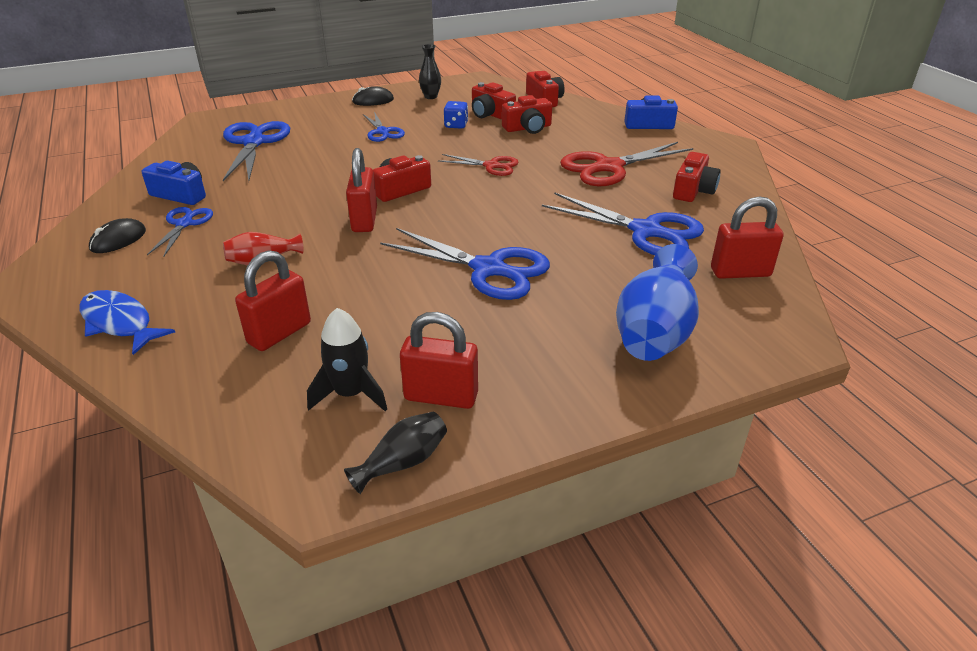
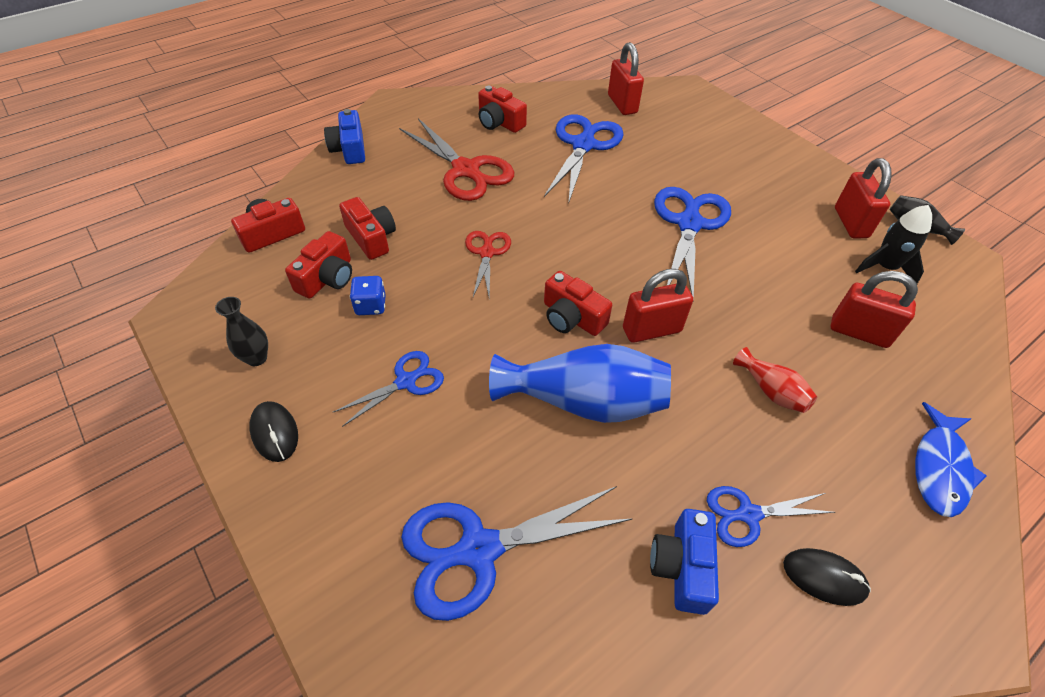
camera: 105 degrees left, 15 degrees up
blue vase [616,244,699,361] -> blue vase moved to [489,344,671,423]
red camera [673,152,721,202] -> red camera turned 150 degrees counterclockwise [478,86,527,133]

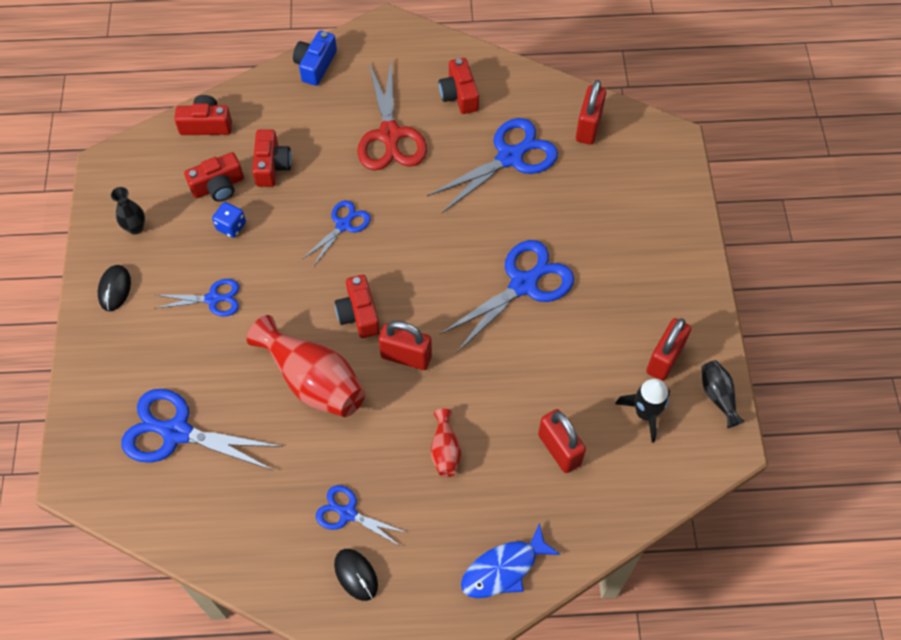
camera: 35 degrees right, 10 degrees up
red scissors [465,231,511,298] -> blue scissors [303,200,371,267]
blue vase [489,344,671,423] -> red vase [246,315,365,417]
blue camera [650,509,719,615] -> none

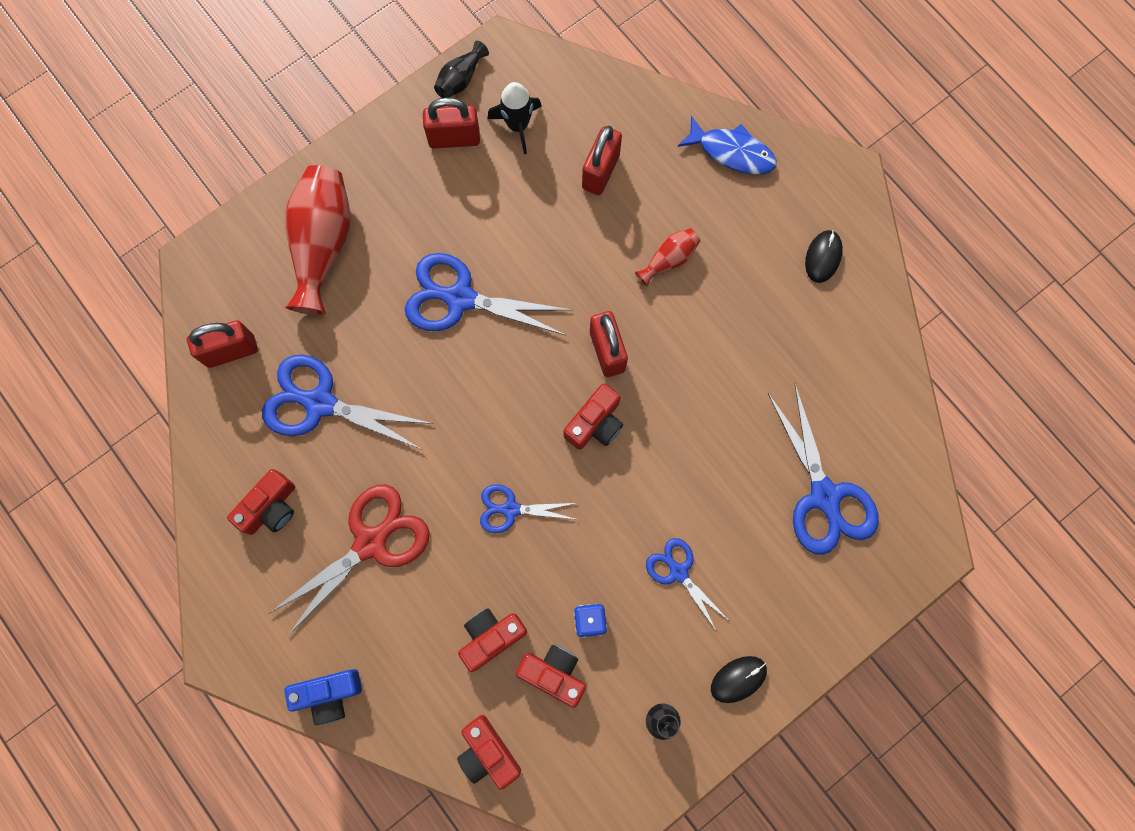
camera: 125 degrees left, 15 degrees up
red vase [246,315,365,417] -> red vase moved to [285,165,350,315]
blue scissors [316,485,407,547] -> none

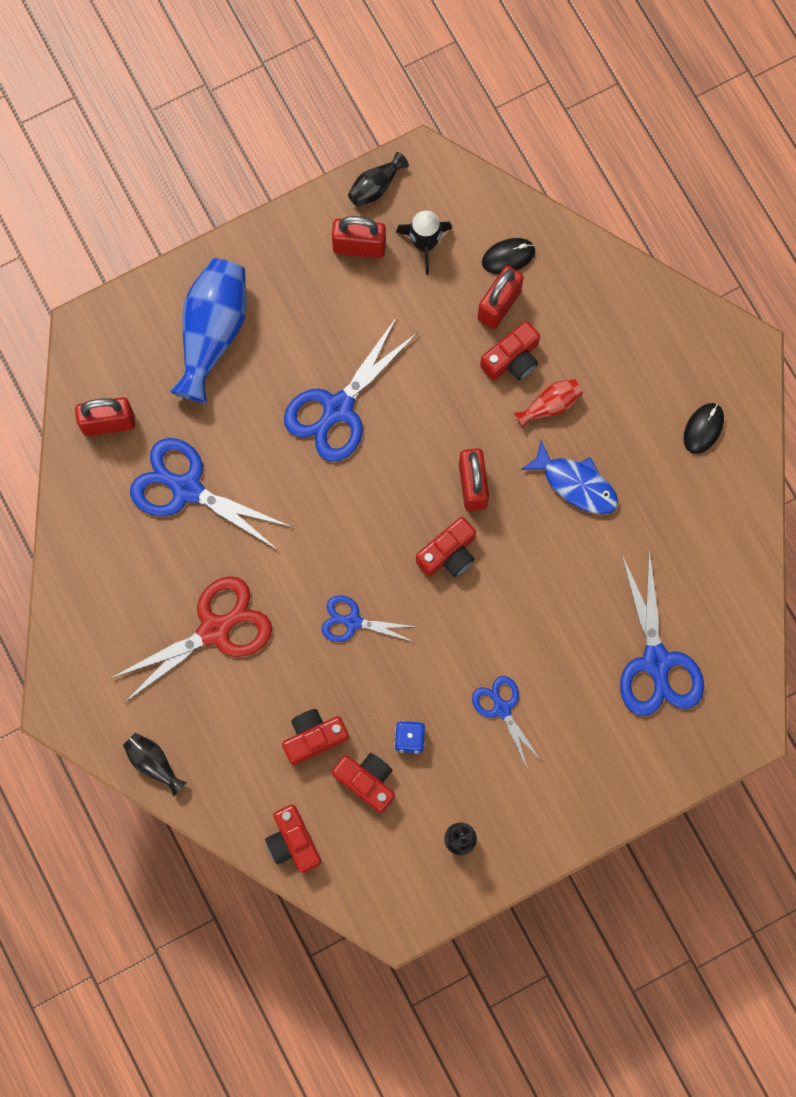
camera: 10 degrees right, 0 degrees up
red camera [227,469,295,535] -> red camera moved to [480,321,540,380]
blue camera [284,669,362,725] -> black vase [123,733,187,797]
red vase [285,165,350,315] -> blue vase [170,258,247,403]
blue scissors [405,253,572,335] -> blue scissors turned 75 degrees counterclockwise [284,317,418,462]
blue fish [678,115,777,174] -> blue fish moved to [521,440,618,514]
black mouse [711,656,767,703] -> black mouse moved to [482,238,535,274]

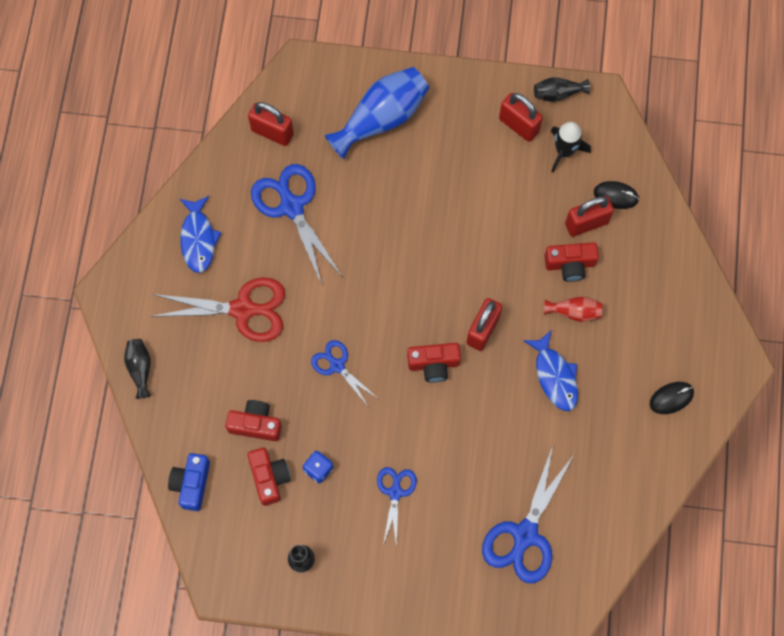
camera: 35 degrees right, 5 degrees down
red camera [265,804,322,873] -> blue camera [168,453,210,511]
blue scissors [284,317,418,462] -> none
none -> blue fish [180,196,222,273]

